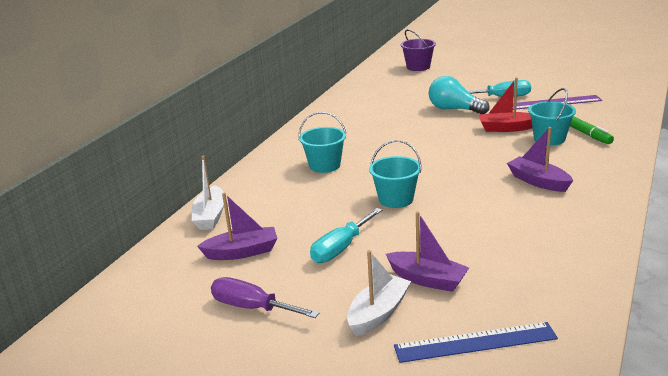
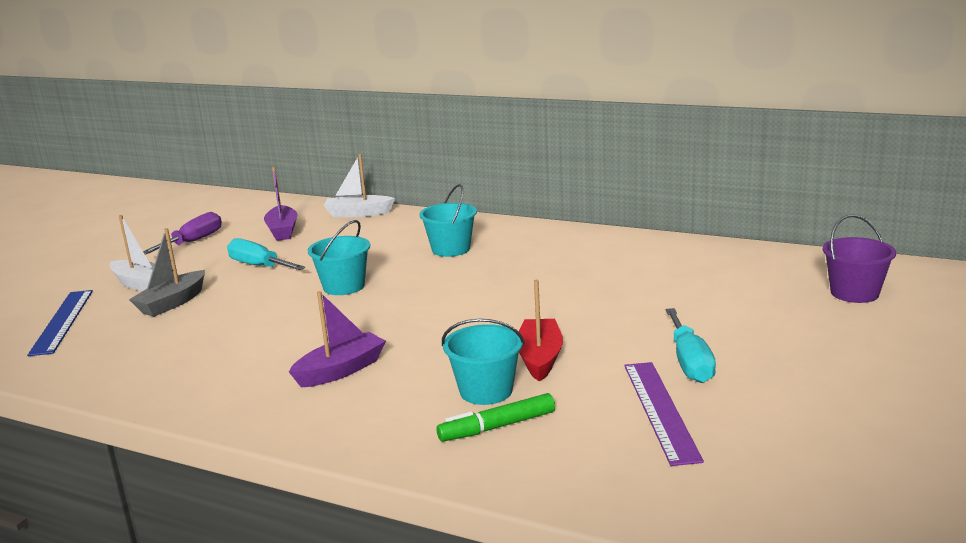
camera: 90 degrees right, 5 degrees down
purple boat [386,211,469,292] -> grey boat [129,228,205,317]
turquoise light bulb [429,76,489,114] -> none

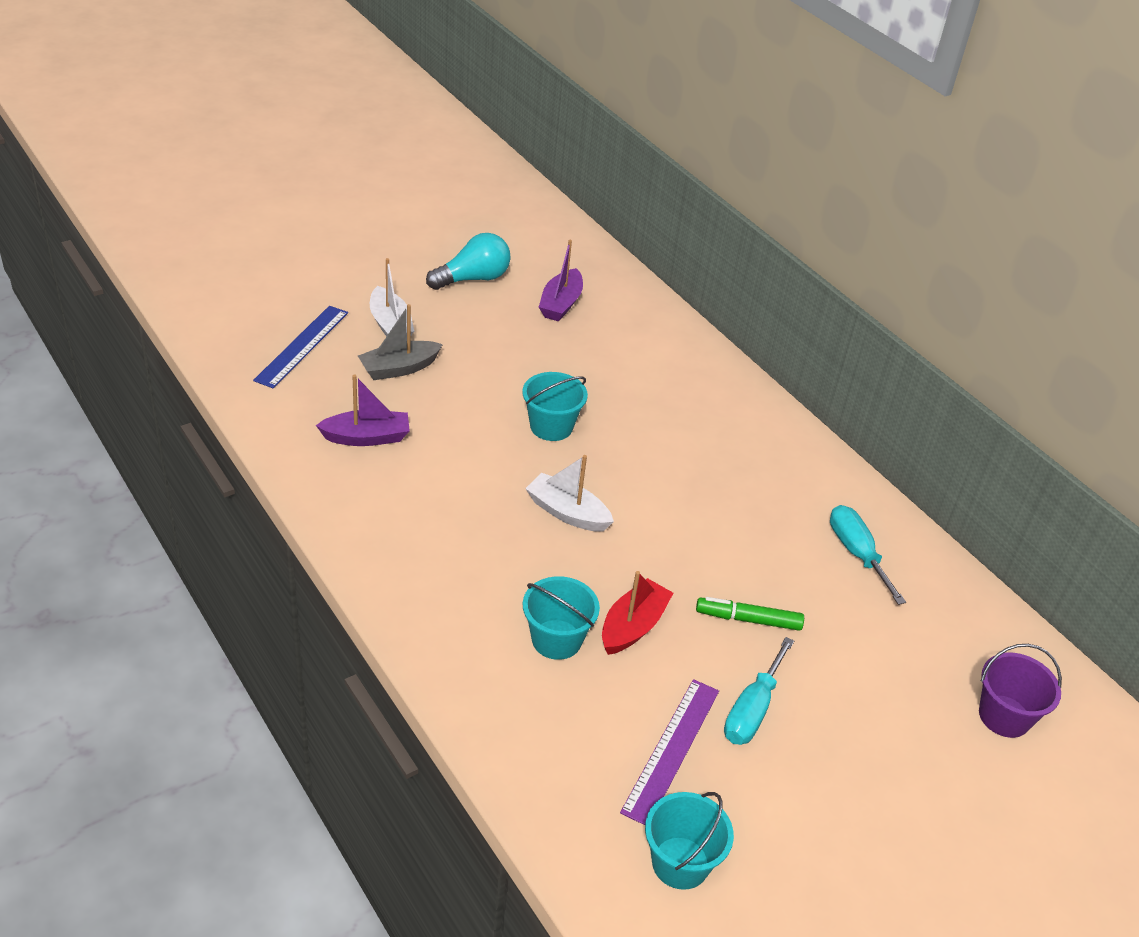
camera: 25 degrees right, 20 degrees up
purple screwdriver [143,212,222,255] -> turquoise light bulb [426,233,511,290]
turquoise screwdriver [227,238,305,270] -> turquoise screwdriver moved to [830,505,906,605]
purple boat [289,291,386,387] -> purple boat moved to [316,375,410,446]
white boat [324,154,395,217] -> white boat moved to [525,455,614,532]
turquoise bucket [419,184,477,257] -> turquoise bucket moved to [645,792,734,890]
green marker [436,393,555,442] -> green marker moved to [696,597,804,631]

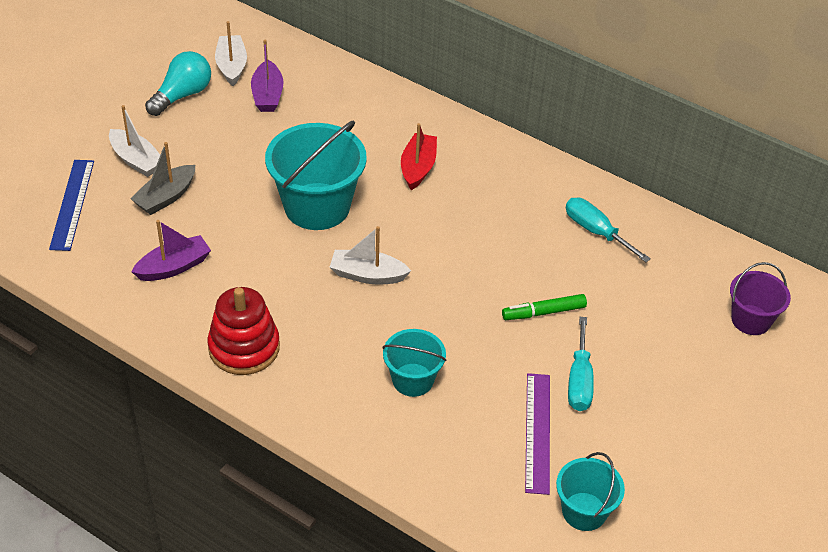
camera: 20 degrees left, 5 degrees up
turquoise bucket [522,372,588,441] -> turquoise bucket [265,120,367,230], size x1.77
red boat [602,571,673,655] -> red boat moved to [401,123,437,190]
none -> red stacking toy [207,287,280,375]
none -> white boat [215,21,247,86]

